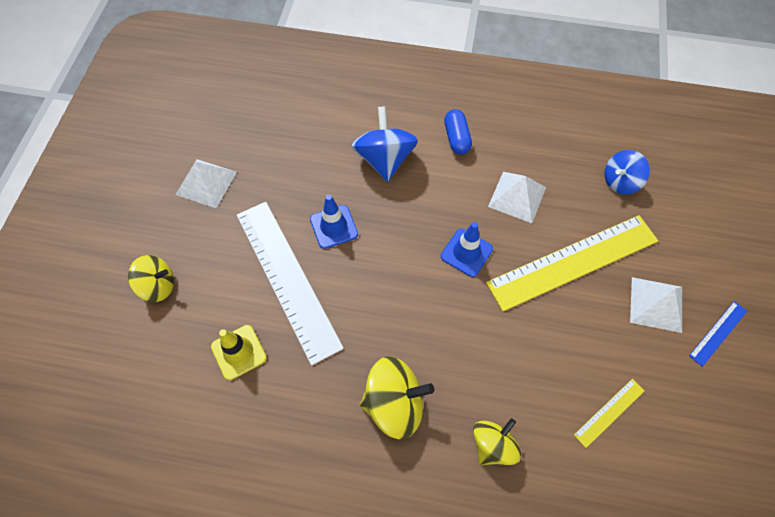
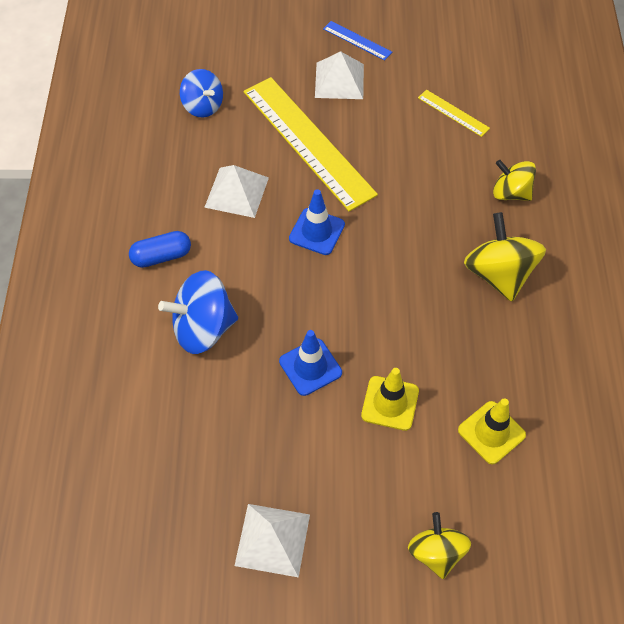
camera: 100 degrees left, 5 degrees down
white ruler [237,202,344,365] -> yellow traffic cone [361,368,419,431]

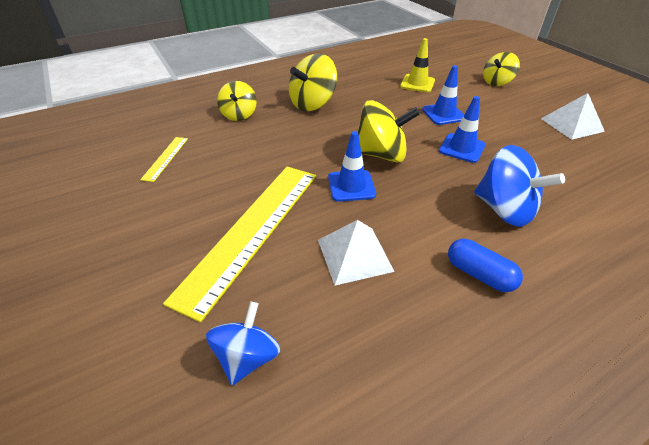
camera: 120 degrees left, 15 degrees down
white pyramid [315,51,364,99] -> none
blue ruler [323,21,392,60] -> none
yellow traffic cone [361,368,419,431] -> blue traffic cone [422,65,464,125]
none -> yellow spinning top [358,100,420,162]

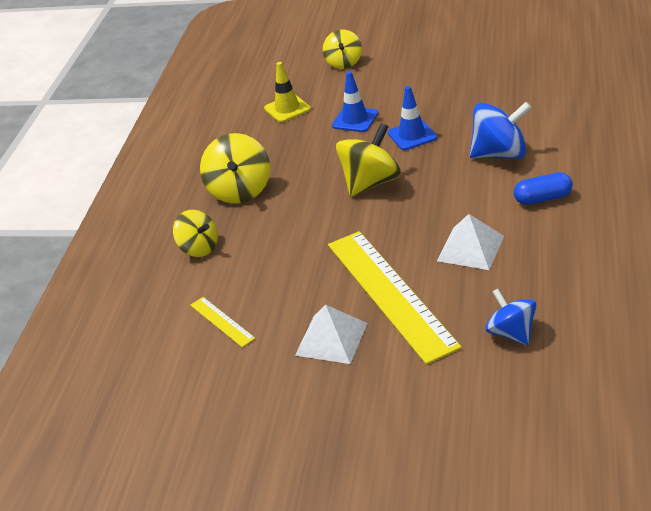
camera: 45 degrees left, 5 degrees down
blue traffic cone [328,131,376,202] -> none
white pyramid [541,93,605,140] -> white pyramid moved to [295,305,368,364]

